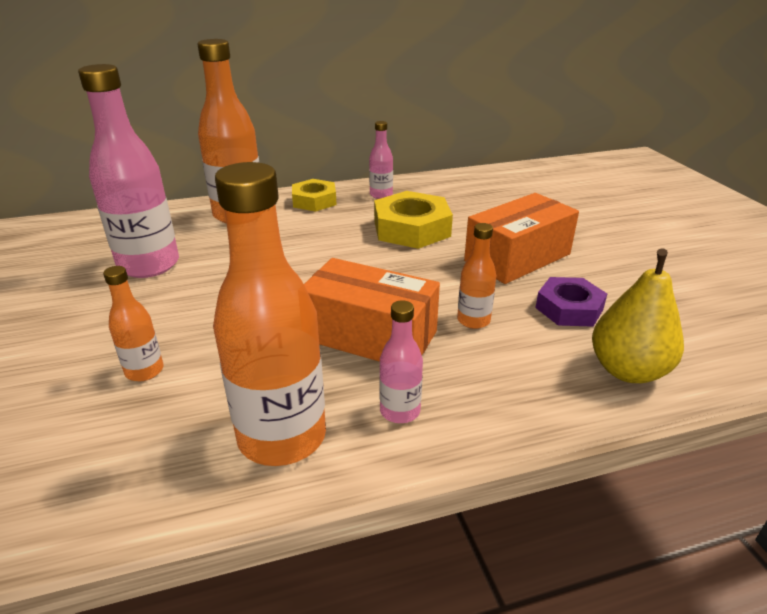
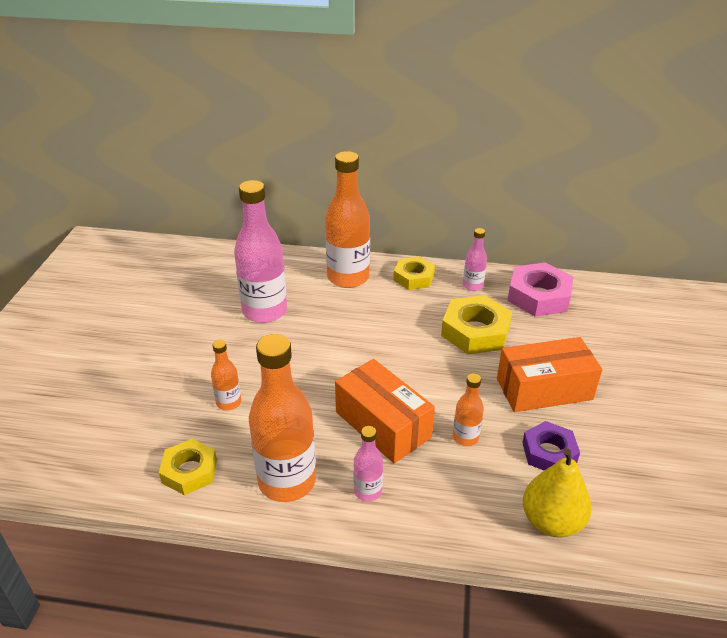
camera: 25 degrees right, 5 degrees up
none -> yellow nut [159,439,217,495]
none -> pink nut [507,262,574,317]

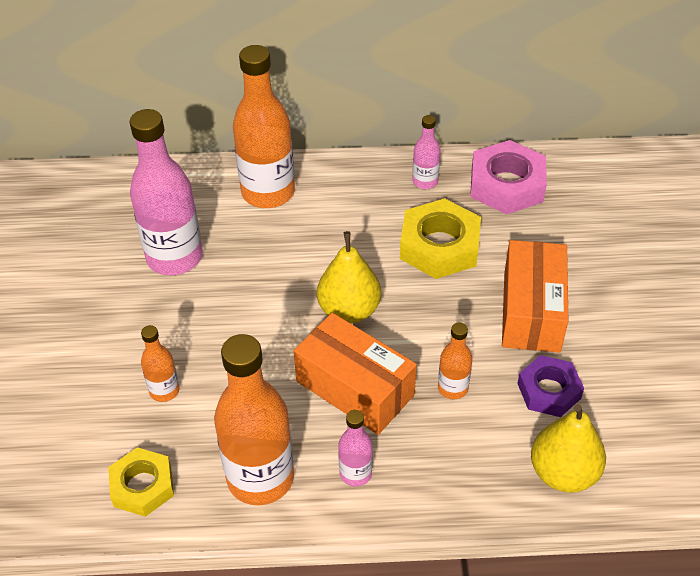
camera: 10 degrees left, 10 degrees up
yellow nut [393,257,435,290] -> none
orange box [497,337,602,412] -> orange box turned 60 degrees counterclockwise [502,240,568,353]
none -> yellow pear [317,231,381,323]

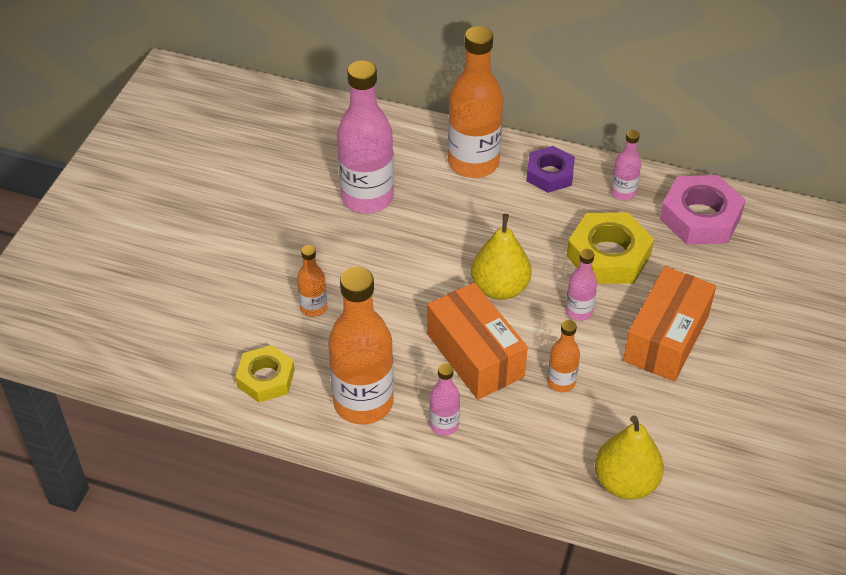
camera: 20 degrees right, 0 degrees up
purple nut [517,355,584,417] -> purple nut moved to [526,146,575,193]
none -> pink bottle [565,249,597,321]

